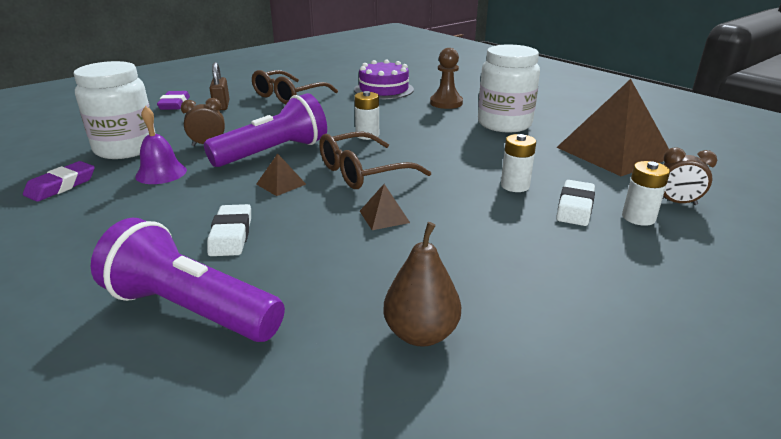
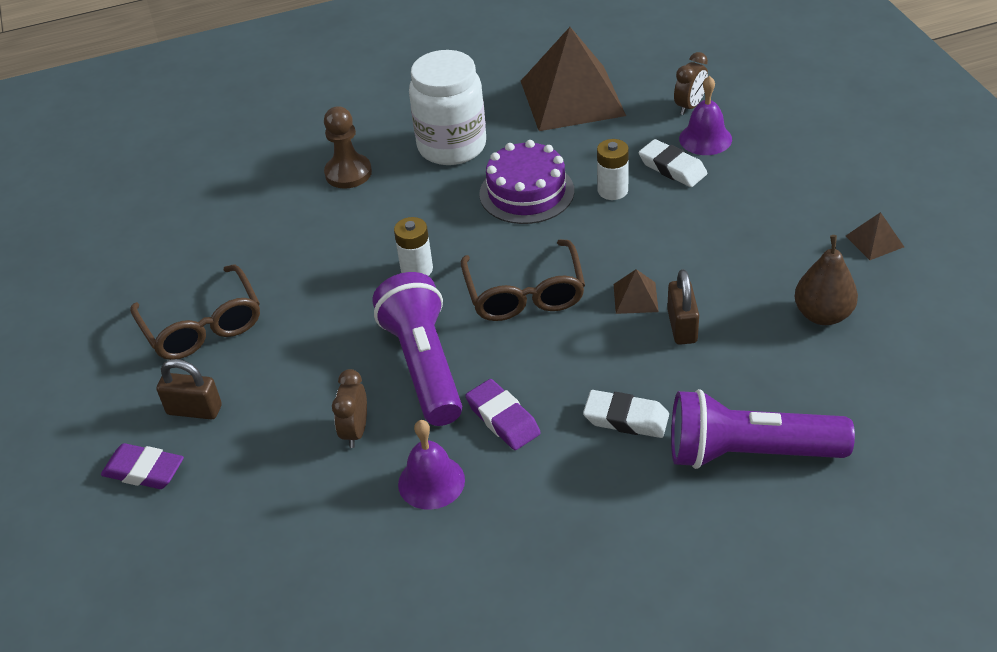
camera: 65 degrees left, 15 degrees up
purple eraser [23,161,95,202] -> purple eraser moved to [465,379,541,450]
white jar [74,61,156,159] -> none
purple flashlight [91,218,285,342] -> purple flashlight turned 45 degrees clockwise [671,389,855,469]
brown pyramid [256,153,306,196] -> brown pyramid moved to [846,212,904,260]
purple cake [354,60,414,99] -> purple cake moved to [479,140,574,224]
white battery [622,161,670,226] -> purple bell [679,76,732,155]
none -> brown padlock [667,269,699,345]

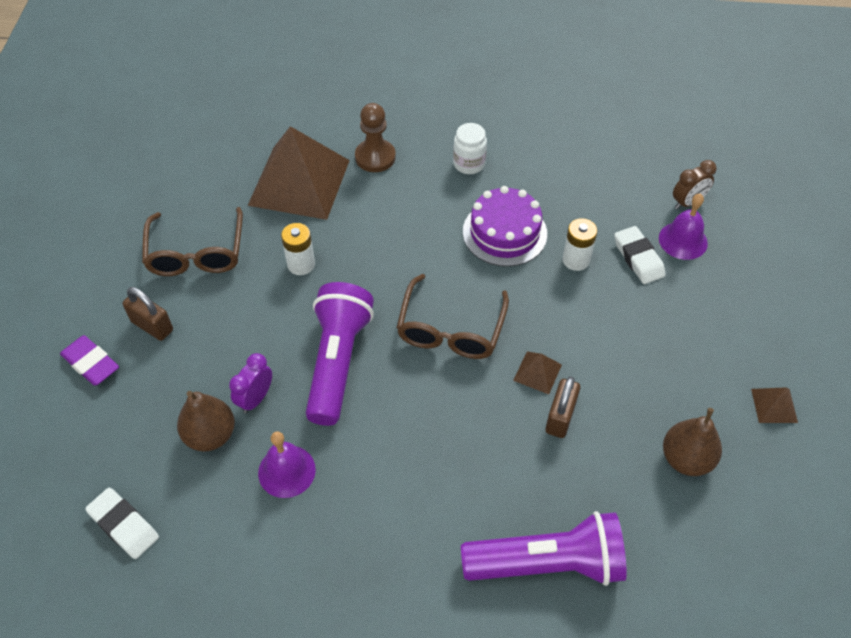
camera: 20 degrees right, 10 degrees up
brown clock [332,369,367,448] -> purple clock [229,353,272,413]
white battery [394,217,433,276] -> white battery moved to [281,223,315,275]
white jar [409,50,486,165] -> white jar [453,123,487,174], size x0.52
purple eraser [465,379,541,450] -> none
brown pyramid [521,27,626,131] -> brown pyramid moved to [248,126,350,220]
white eraser [583,390,669,438] -> white eraser moved to [85,488,159,559]
purple flashlight [671,389,855,469] -> purple flashlight turned 150 degrees clockwise [461,511,627,586]
none -> brown pear [177,391,235,452]

